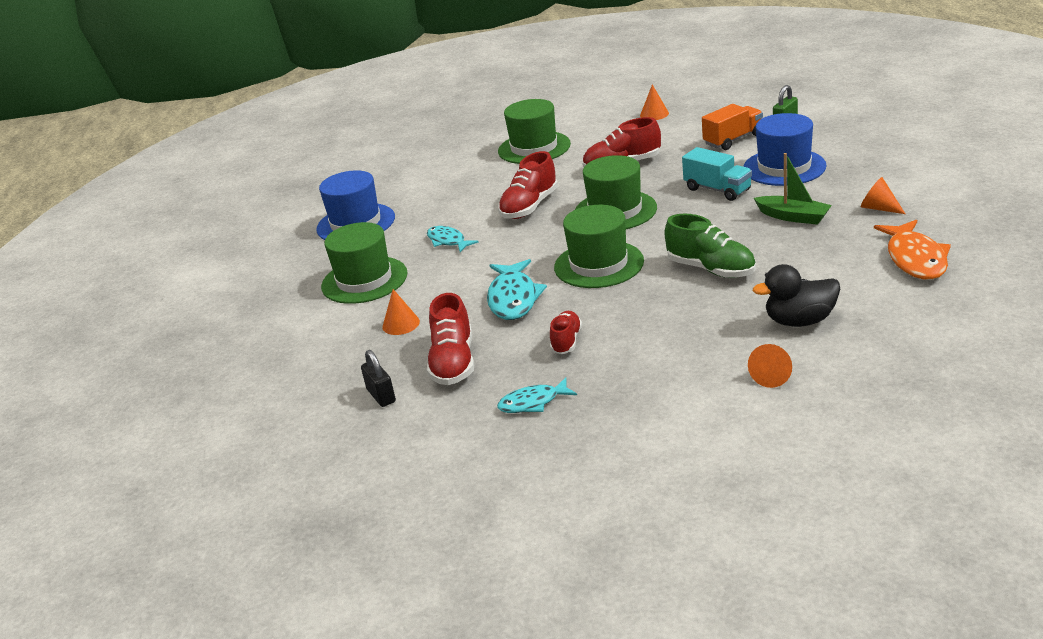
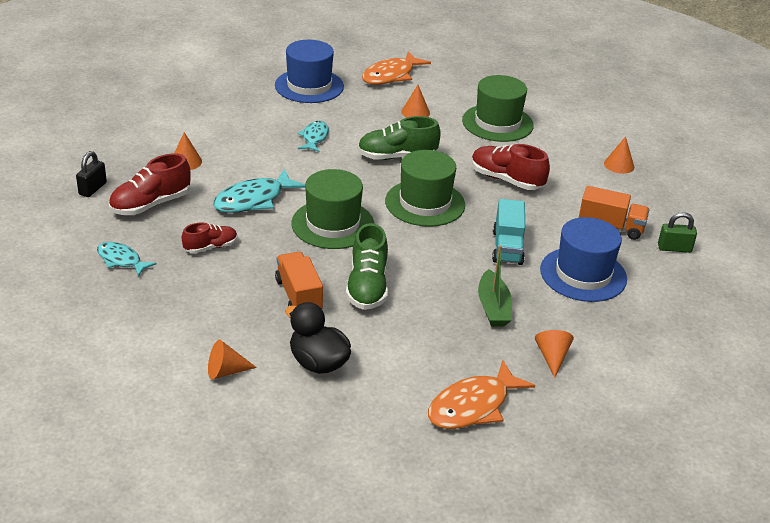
camera: 45 degrees right, 5 degrees up
green hat [321,222,408,304] -> none
red shoe [498,151,558,219] -> green shoe [358,116,441,160]
none -> orange truck [275,252,323,309]
none -> orange fish [362,51,431,85]
none -> orange cone [401,85,430,118]

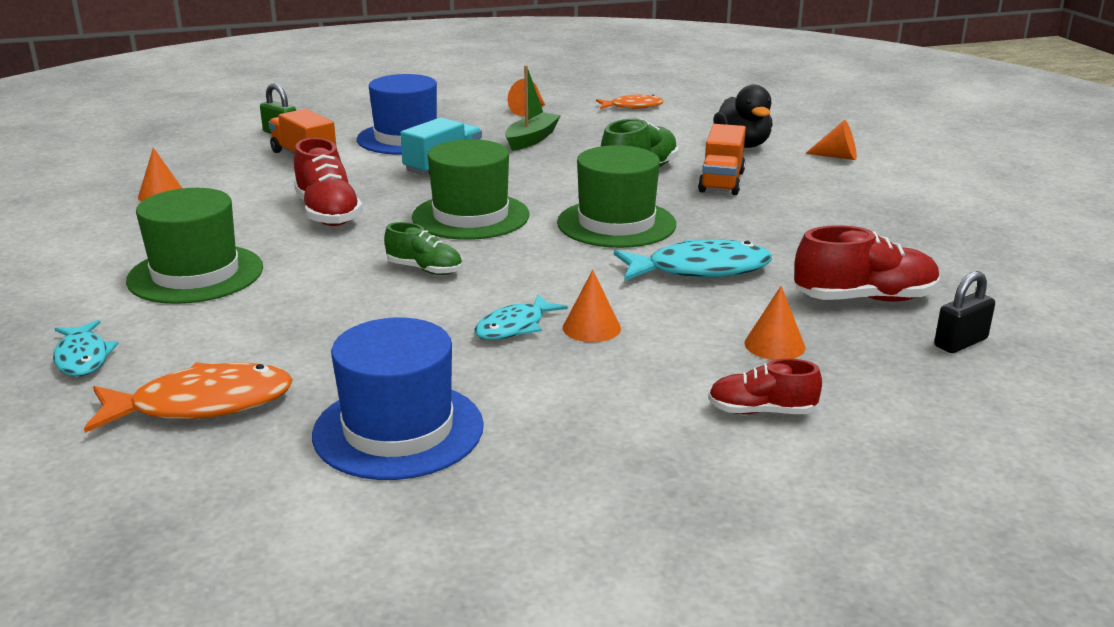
camera: 145 degrees left, 10 degrees down
turquoise fish [97,242,157,277] -> turquoise fish moved to [53,320,119,377]
red shoe [182,222,237,253] -> red shoe moved to [708,359,822,414]
green shoe [358,116,441,160] -> green shoe [384,222,462,275], size x0.61
orange cone [401,85,430,118] -> orange cone moved to [563,270,621,342]
orange fish [428,360,535,429] -> orange fish [596,95,664,109], size x0.62

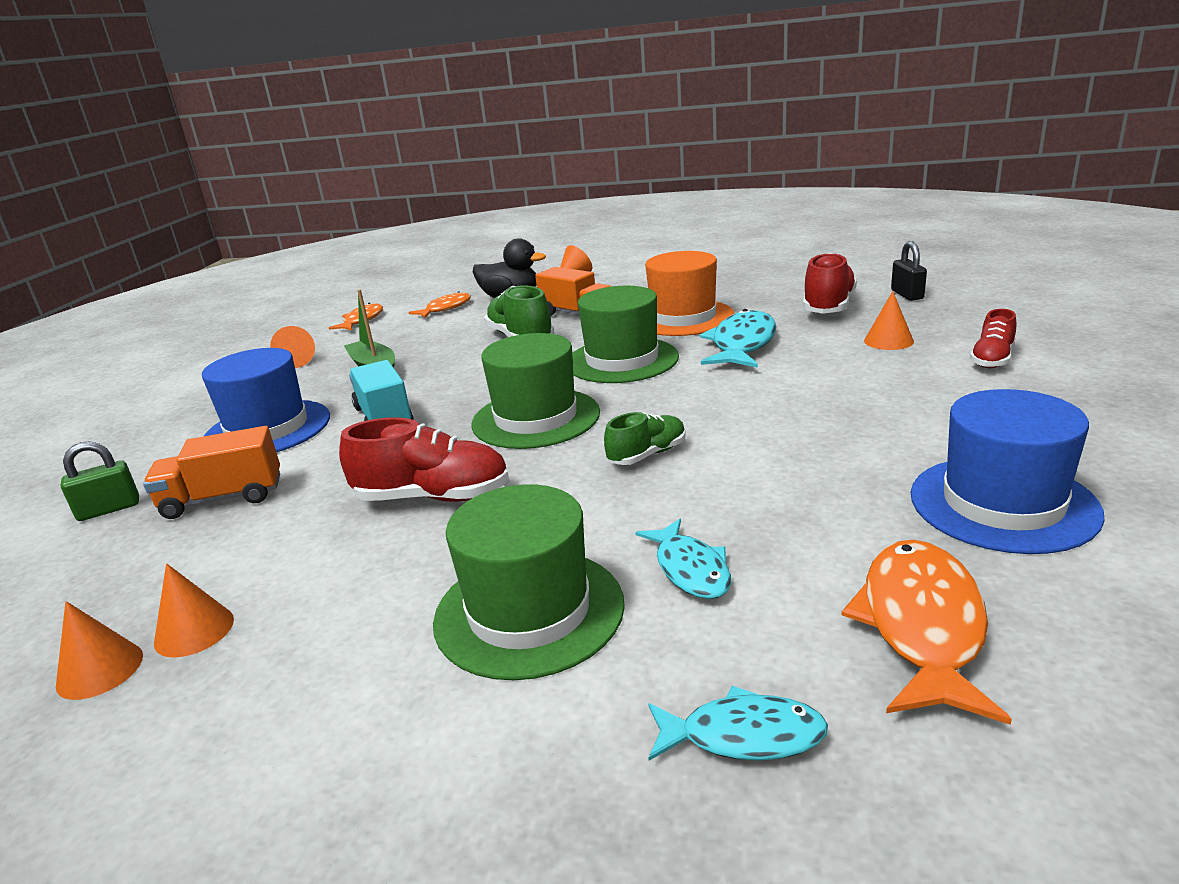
camera: 60 degrees left, 0 degrees up
turquoise fish [474,294,568,340] -> turquoise fish moved to [635,519,731,599]
orange cone [563,270,621,342] -> orange cone moved to [56,601,143,700]
none -> orange fish [408,291,471,318]
none -> orange hat [645,251,735,336]

